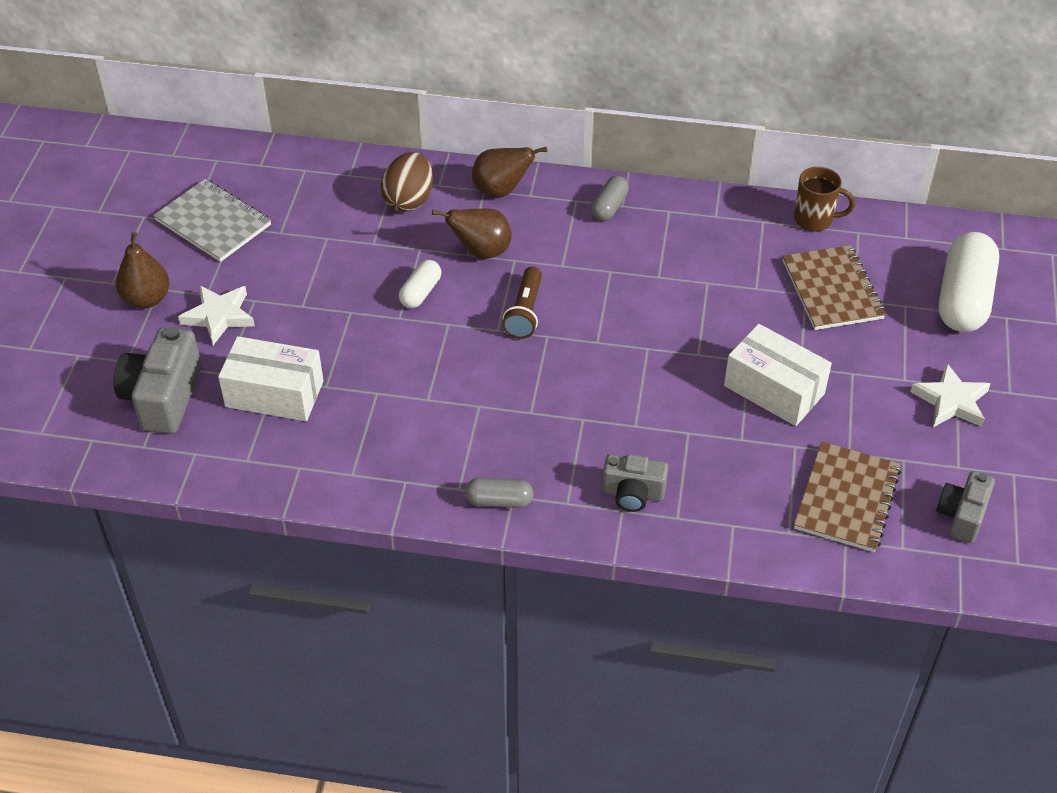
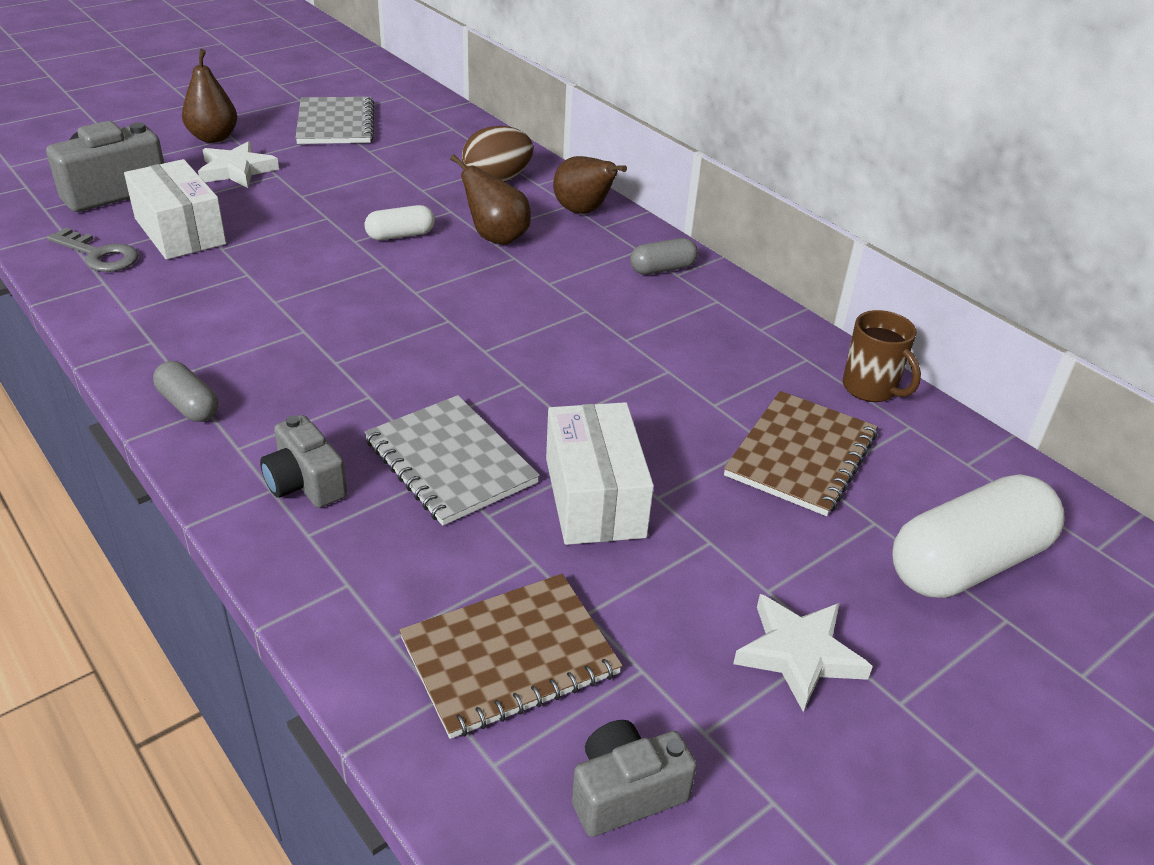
camera: 40 degrees right, 10 degrees down
brown flashlight [502,267,542,339] -> none
none -> grey key [47,227,139,272]
none -> grey notebook [364,395,540,526]

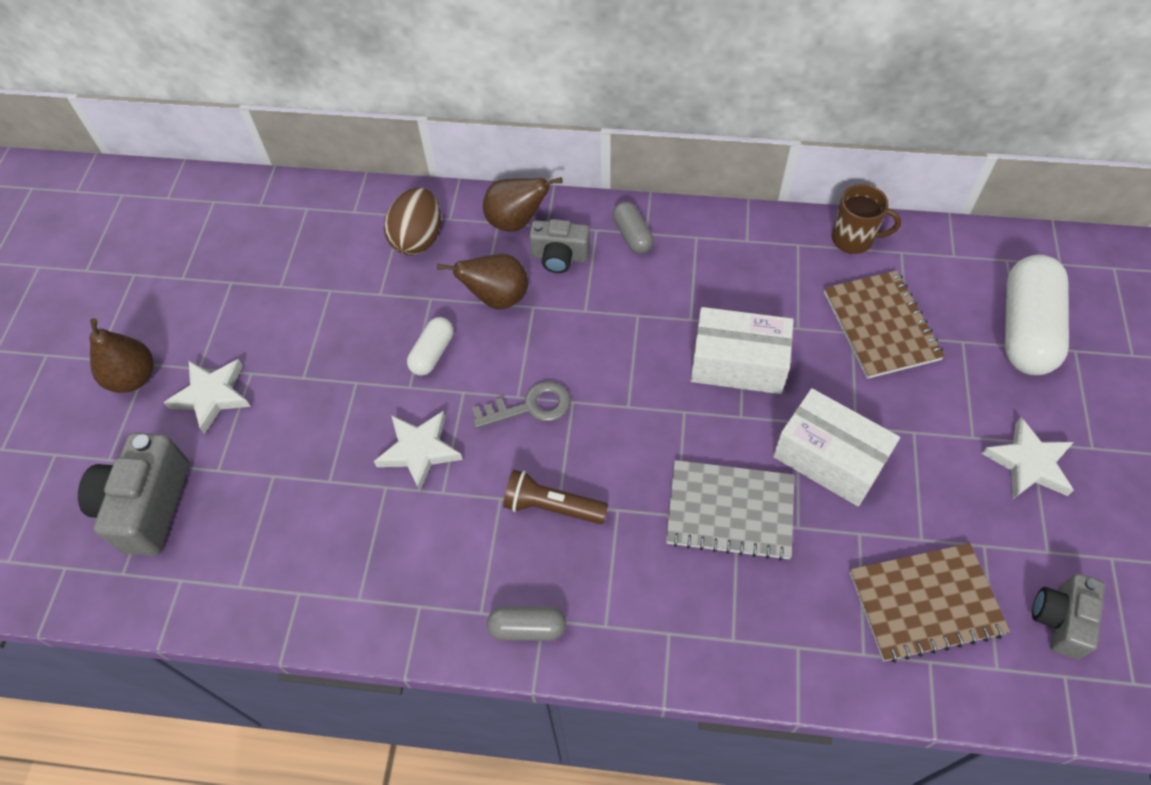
camera: 40 degrees left, 20 degrees up
grey key [47,227,139,272] -> grey key moved to [472,381,571,428]
white box [124,159,226,260] -> white box moved to [690,307,794,394]
grey camera [260,415,347,508] -> grey camera moved to [529,219,590,273]
grey notebook [296,97,374,144] -> none
brown notebook [399,574,623,739] -> brown notebook turned 60 degrees clockwise [850,543,1010,663]
grey capsule [630,238,698,274] -> grey capsule turned 45 degrees counterclockwise [613,202,654,254]
none -> white star [374,411,463,492]
none -> brown flashlight [503,470,608,524]

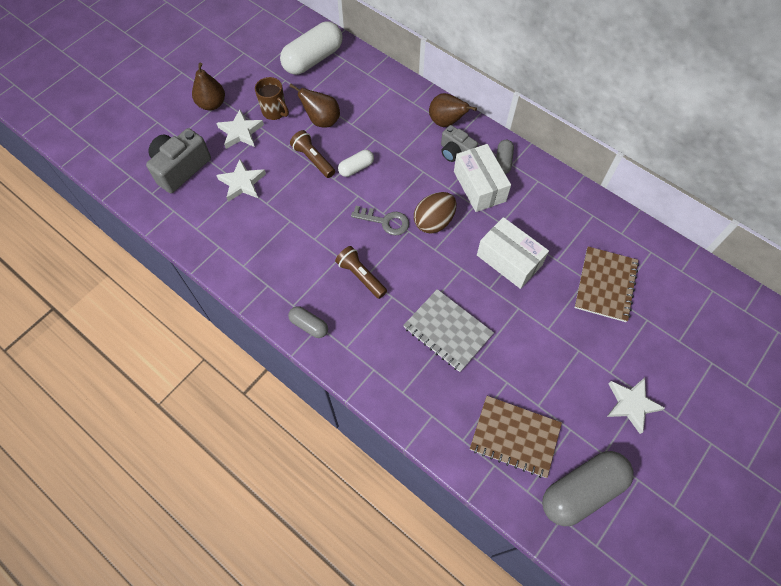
camera: 30 degrees right, 5 degrees up
white star [374,411,463,492] -> white star moved to [216,159,266,202]
brown egg [384,187,441,256] -> brown egg moved to [414,192,456,233]
brown pear [437,254,528,310] -> brown pear moved to [289,84,340,128]
white box [773,388,900,507] -> white box moved to [454,144,511,212]
brown mug [832,184,901,254] -> brown mug moved to [255,77,289,120]
white capsule [1005,255,1069,375] -> white capsule moved to [280,22,343,75]
grey camera [1032,573,1105,659] -> grey capsule [542,451,633,526]
none -> brown flashlight [290,130,335,178]

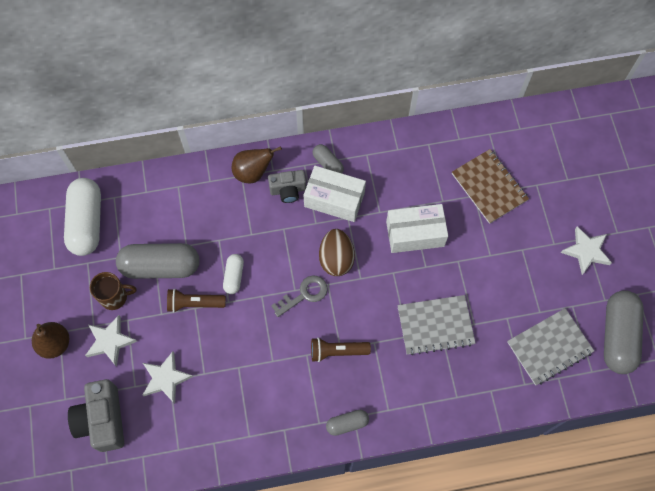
camera: 50 degrees left, 5 degrees up
brown pear [289,84,340,128] -> grey capsule [116,243,200,279]
brown notebook [470,396,562,478] -> grey notebook [507,308,594,385]

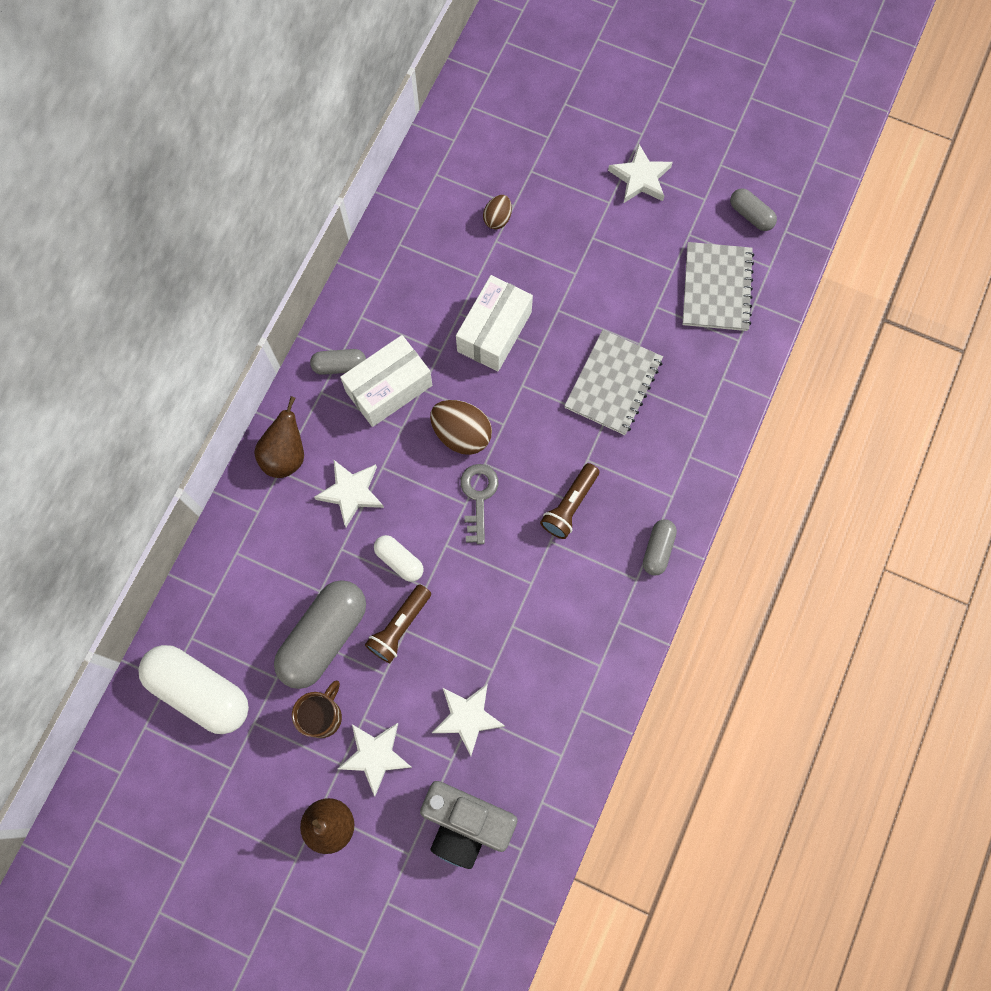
camera: 55 degrees left, 5 degrees up
grey camera [268,170,306,203] -> none
brown notebook [452,149,529,224] -> brown egg [483,195,512,229]
grey capsule [604,290,644,374] -> grey capsule [730,188,777,231], size x0.50
none -> white star [314,459,384,527]

